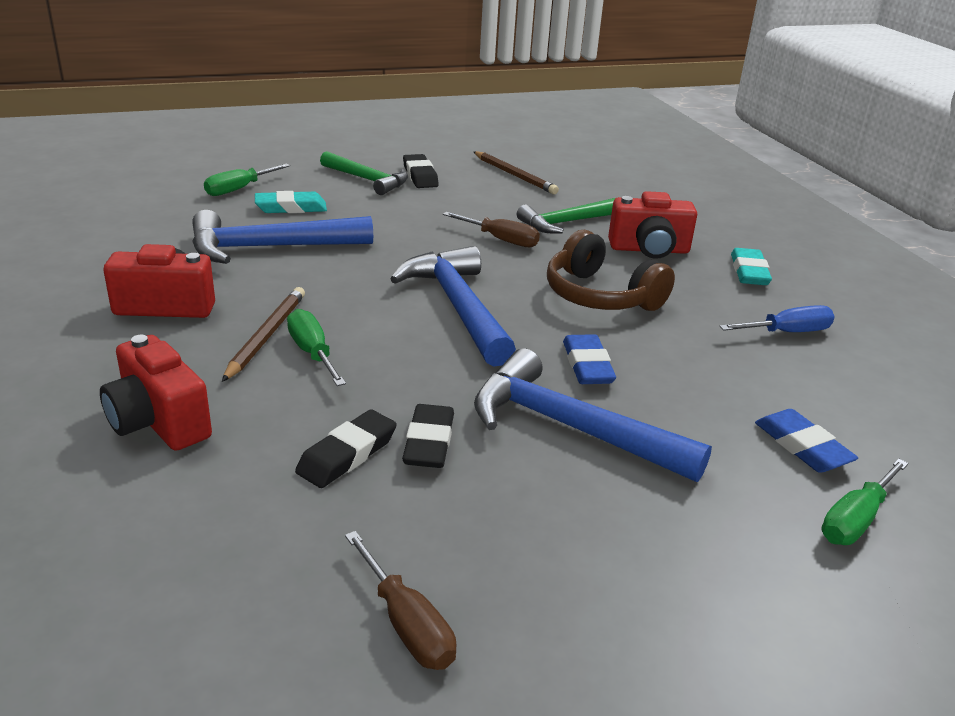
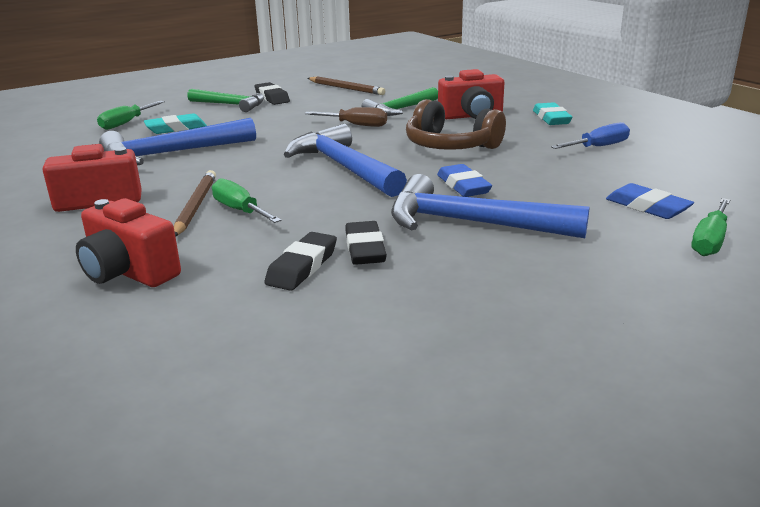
camera: 10 degrees left, 5 degrees down
brown screwdriver [345,531,456,670] -> none

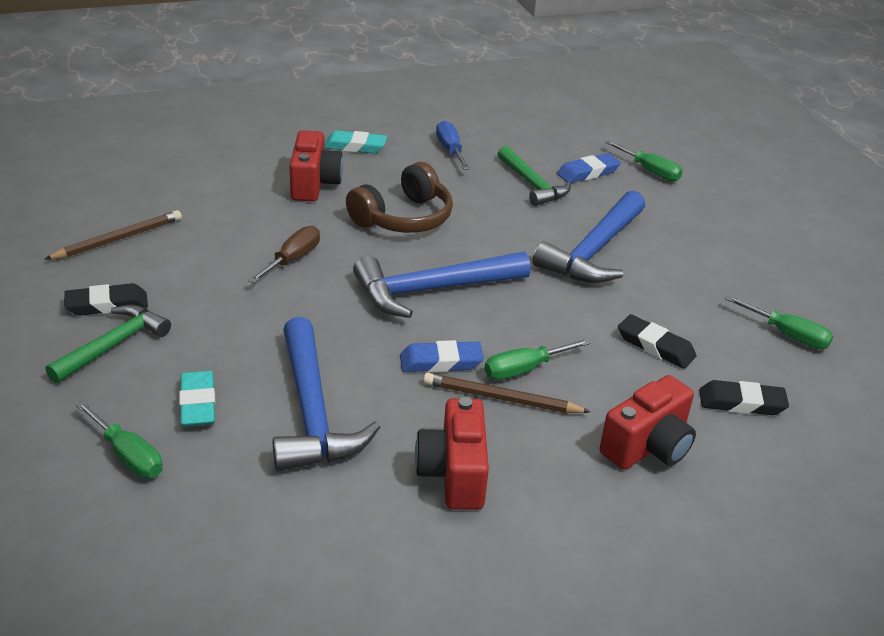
camera: 80 degrees left, 10 degrees up
black eraser [345,221,387,265] -> black eraser moved to [699,380,789,415]
green hammer [361,87,438,116] -> green hammer moved to [497,146,571,206]
blue eraser [437,164,492,197] -> blue eraser moved to [400,340,484,372]
none -> green screwdriver [725,295,833,349]

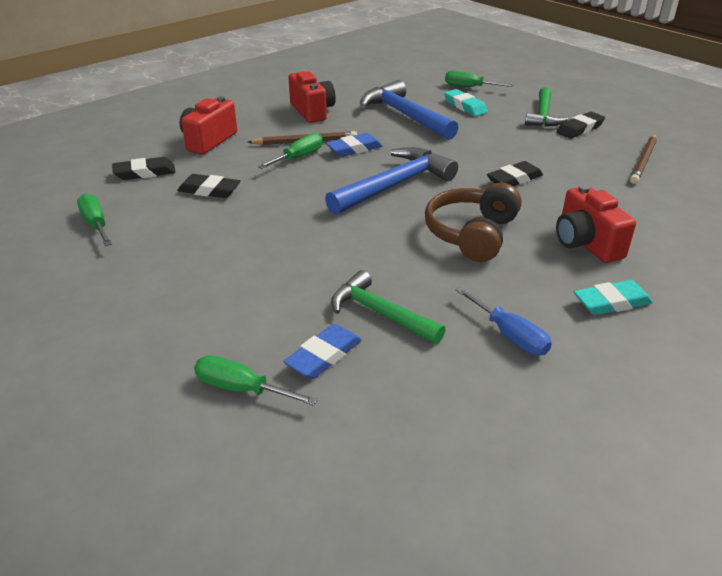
camera: 160 degrees right, 0 degrees up
brown screwdriver [248,226,320,283] -> black eraser [487,161,543,186]
blue hammer [532,190,645,283] -> none
green screwdriver [725,295,833,349] -> green screwdriver turned 45 degrees clockwise [77,193,112,246]

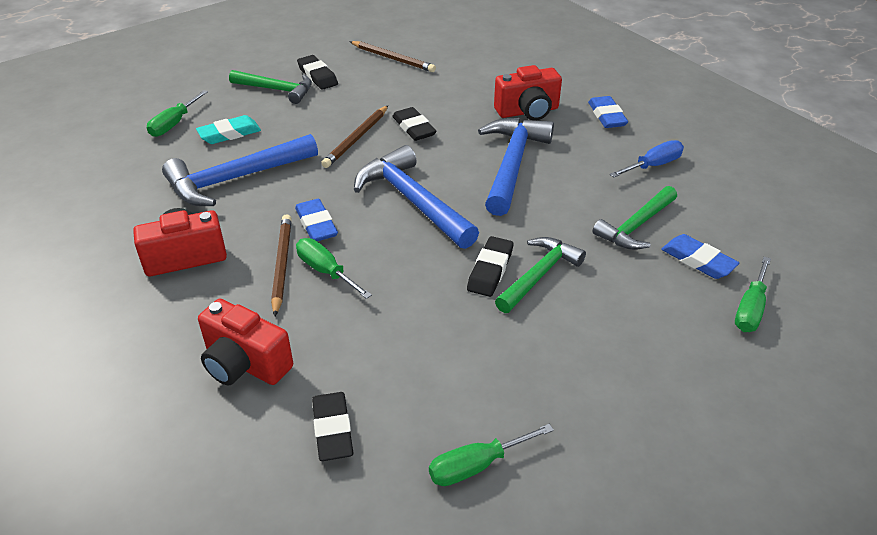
camera: 85 degrees left, 5 degrees up
black eraser [177,174,241,198] -> black eraser moved to [467,236,513,297]
brown headphones [425,182,522,262] -> blue hammer [478,118,554,216]
turquoise eraser [574,280,653,315] -> blue eraser [588,96,628,128]
none -> brown pencil [321,106,388,168]
none -> green hammer [495,237,586,313]

